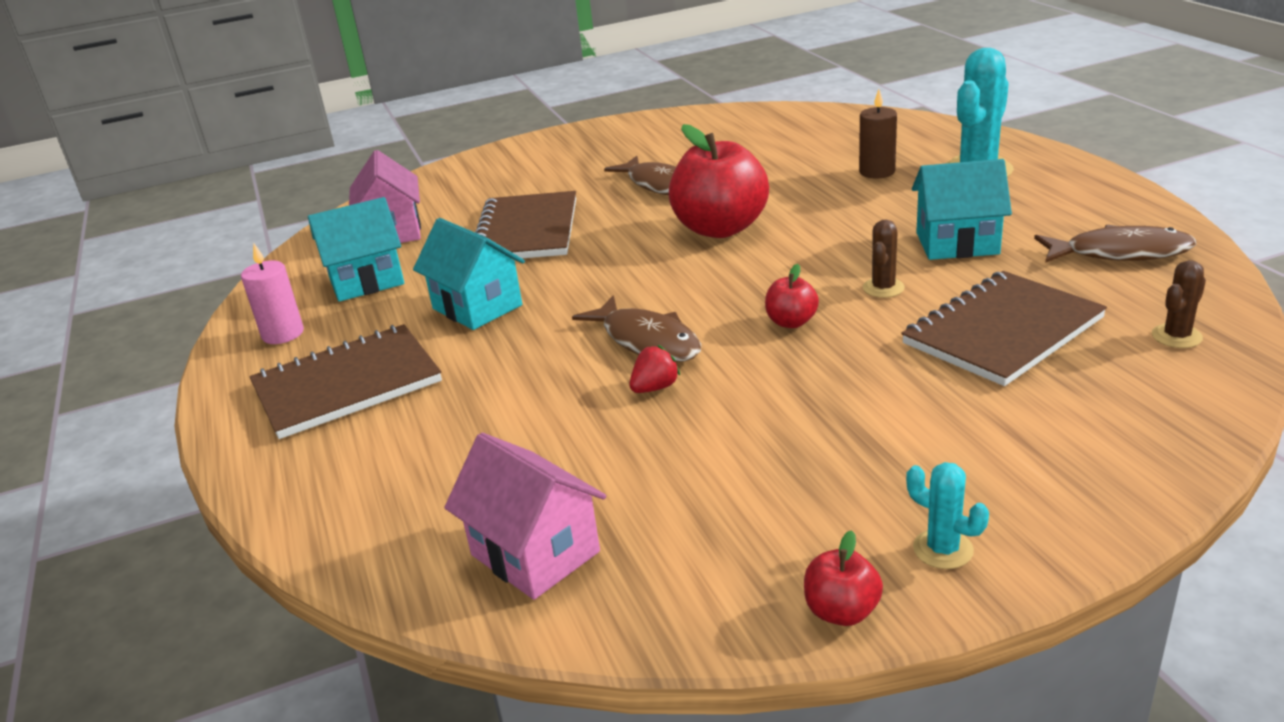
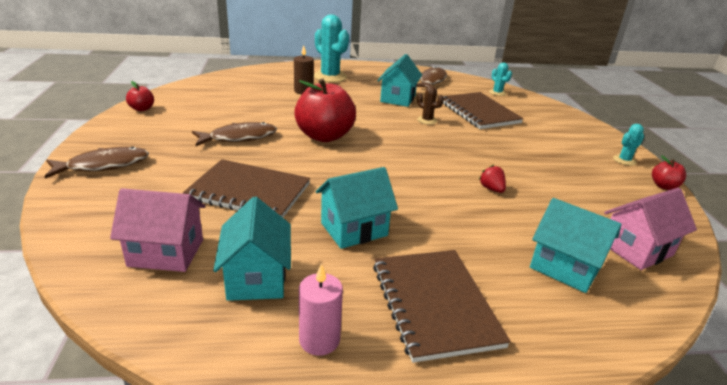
camera: 80 degrees left, 0 degrees up
brown fish [572,295,701,362] -> brown fish moved to [45,147,149,179]
red apple [765,264,819,328] -> red apple moved to [126,81,154,111]
brown cactus [1152,260,1206,348] -> turquoise cactus [489,63,512,96]
none -> turquoise house [530,198,622,293]

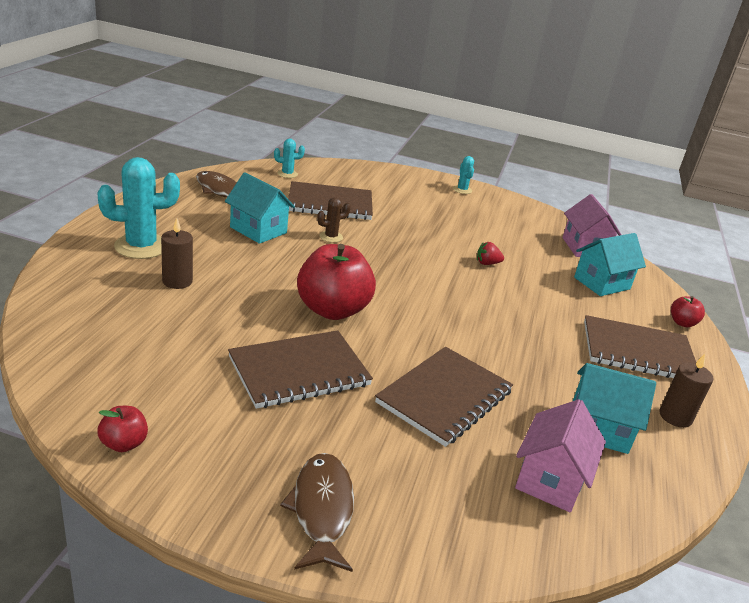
camera: 70 degrees left, 0 degrees up
brown fish [192,122,277,146] -> brown notebook [228,330,373,409]
pink candle [299,264,343,356] -> brown candle [660,354,714,428]
turquoise house [316,167,398,249] -> none
red apple [652,155,686,190] -> red apple moved to [671,296,705,327]

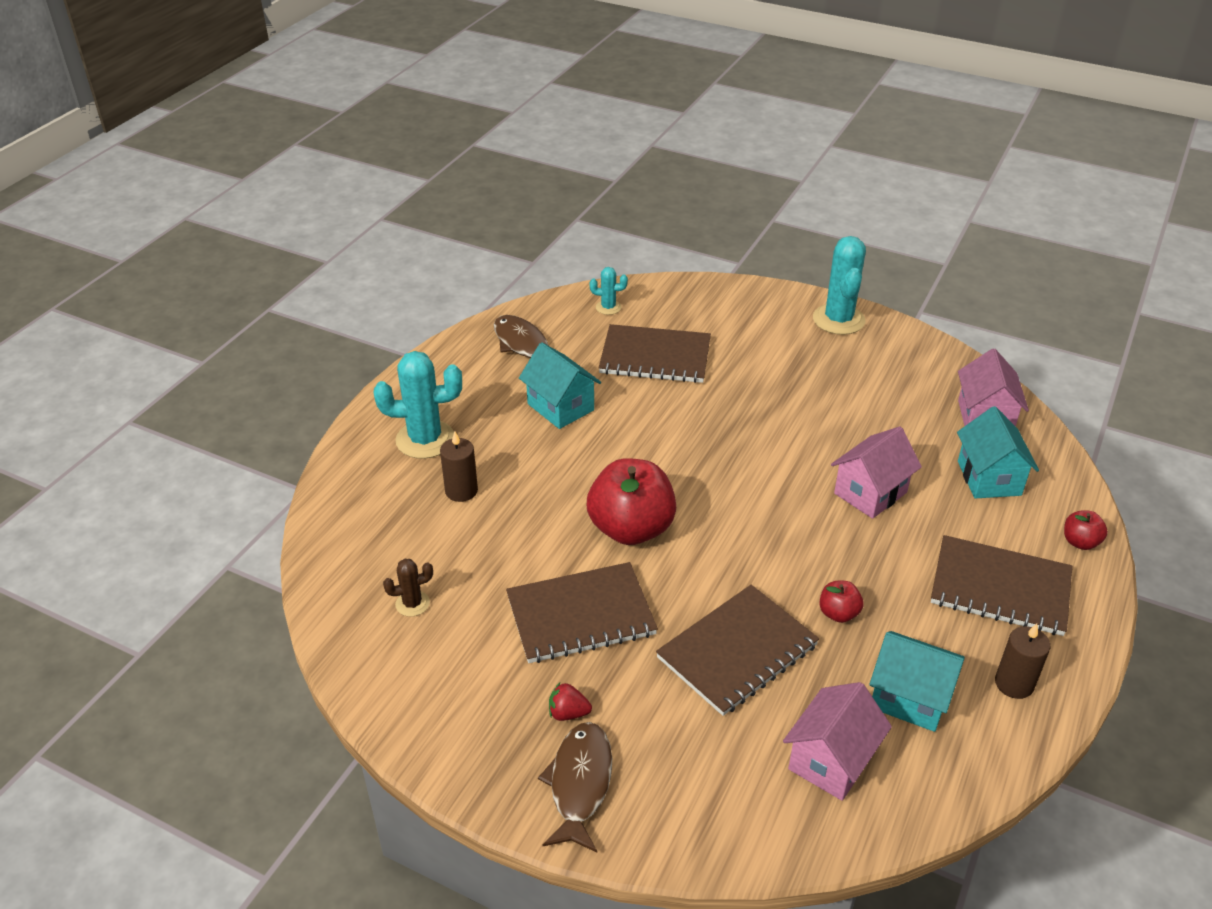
camera: 15 degrees right, 10 degrees up
red apple [97,406,148,452] -> red apple moved to [819,581,863,623]
brown cactus [317,197,351,243] -> brown cactus moved to [383,559,433,617]
turquoise cactus [453,156,474,194] -> turquoise cactus [813,236,866,335], size x1.99
red strawberry [477,242,504,265] -> red strawberry moved to [549,683,592,721]
turquoise house [574,233,646,296] -> turquoise house turned 75 degrees counterclockwise [957,406,1039,499]
none -> pink house [831,427,922,519]

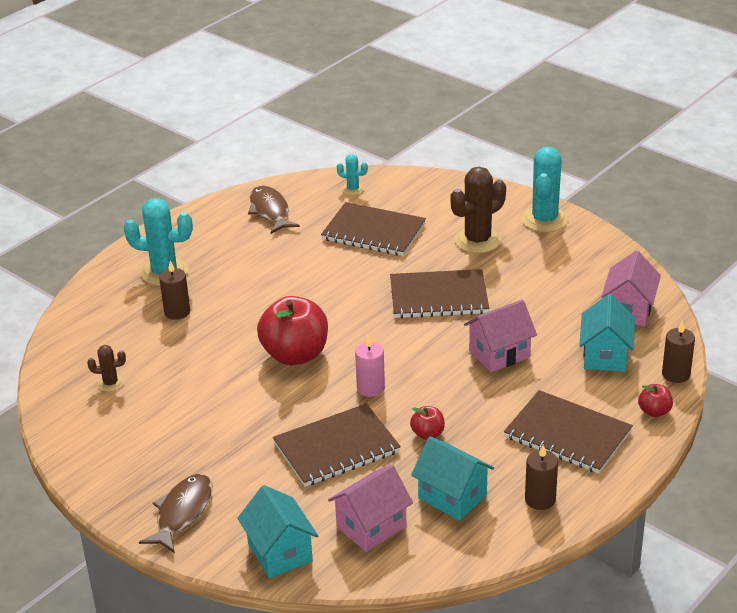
camera: 15 degrees right, 5 degrees down
brown notebook [506,562,658,663] -> brown notebook moved to [390,269,489,318]
turquoise house [519,342,601,429] -> turquoise house moved to [238,485,318,578]
red strawberry [549,683,592,721] -> none
none -> pink candle [355,335,385,397]
none -> brown cactus [450,167,506,253]
none -> brown candle [662,320,695,383]

